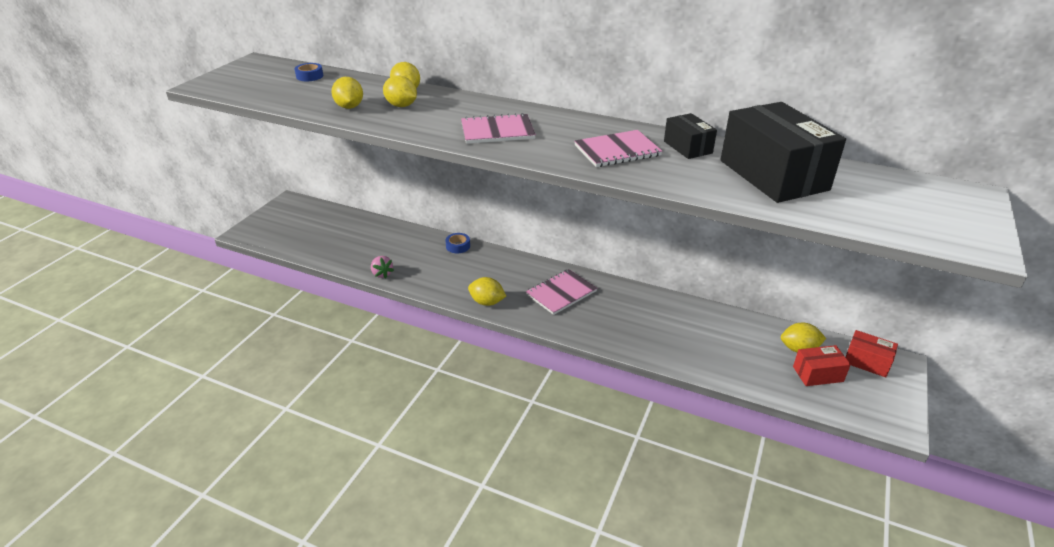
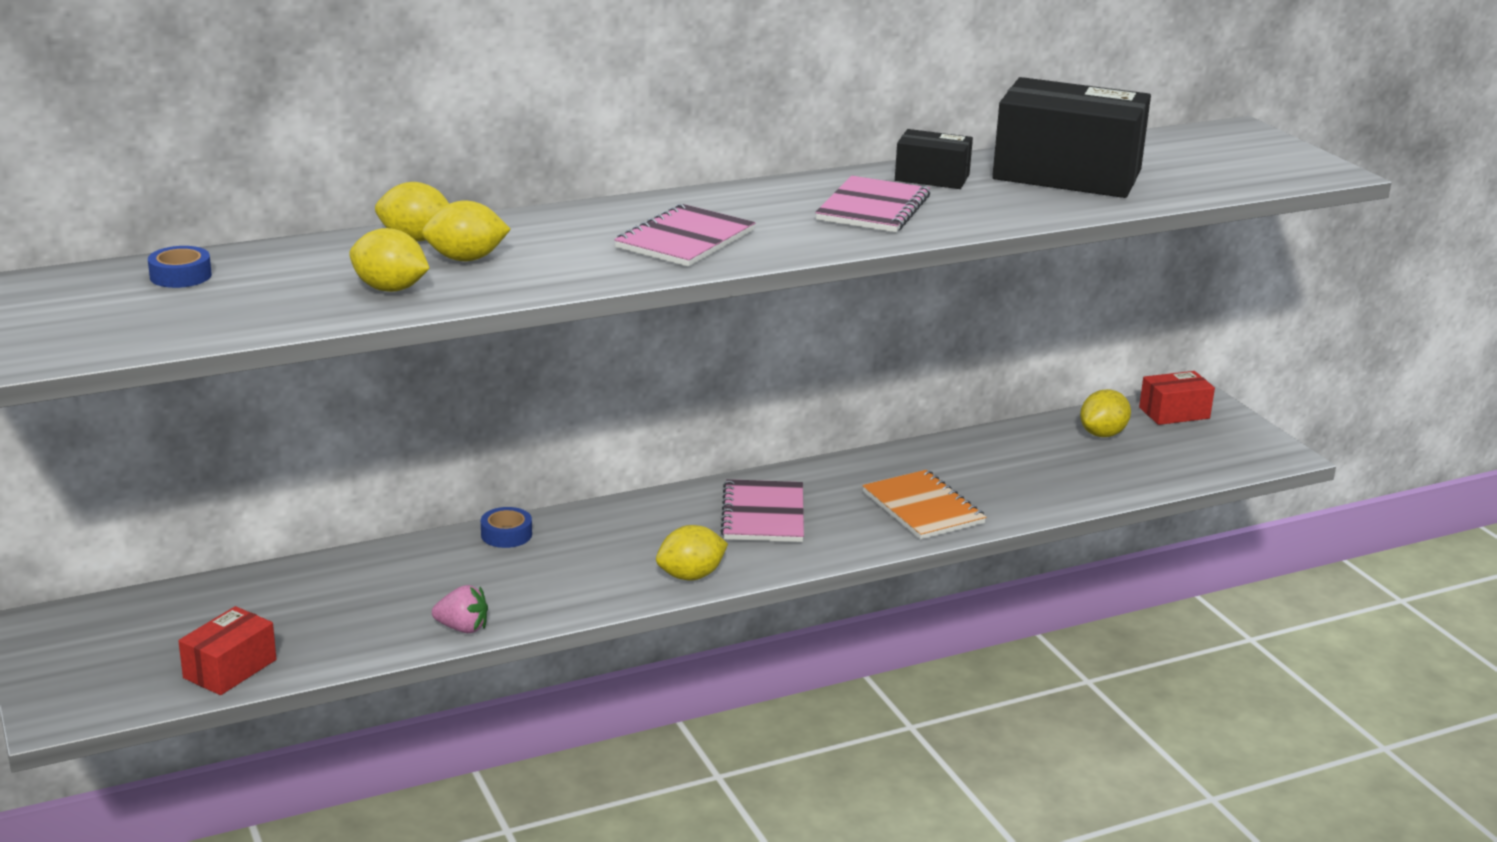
camera: 50 degrees left, 10 degrees down
red box [793,345,851,386] -> red box moved to [178,606,276,695]
none -> orange notebook [862,470,986,540]

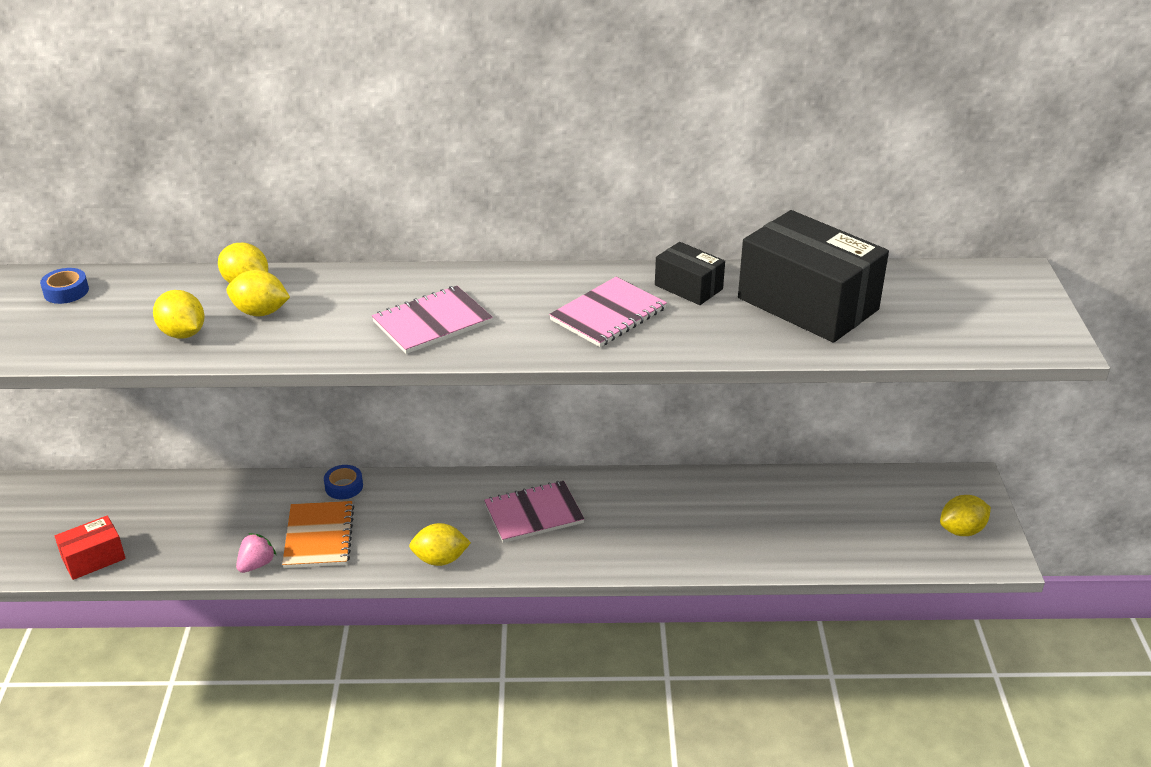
camera: 25 degrees right, 10 degrees up
pink strawberry [432,585,488,633] -> pink strawberry turned 90 degrees counterclockwise [236,533,276,573]
pink notebook [721,479,804,542] -> pink notebook turned 45 degrees clockwise [484,481,584,543]
orange notebook [862,470,986,540] -> orange notebook moved to [282,501,354,568]
yellow lemon [1080,389,1131,437] -> yellow lemon moved to [940,495,991,536]
red box [1139,371,1215,425] -> none

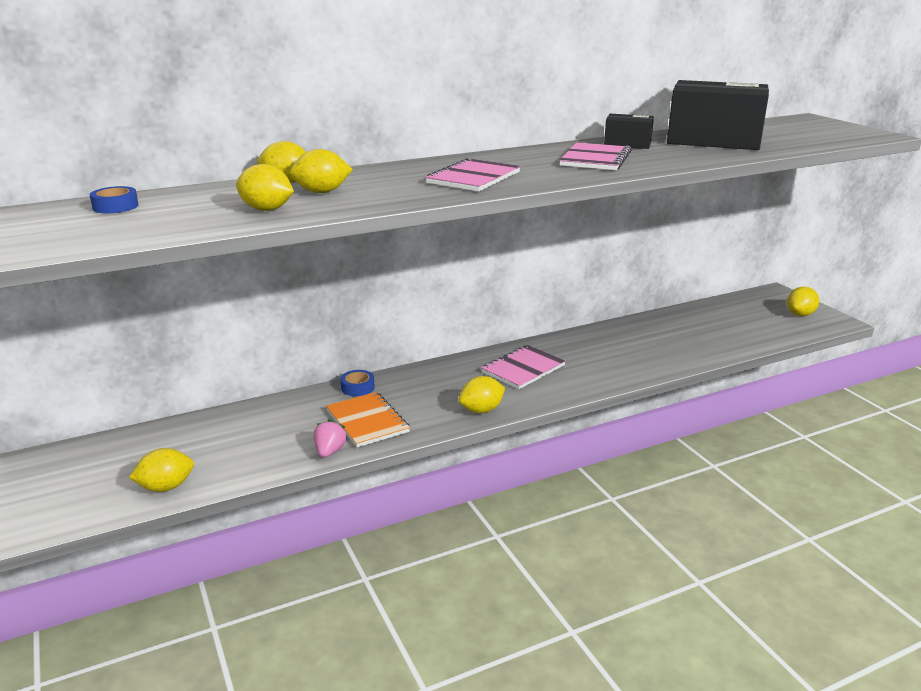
camera: 25 degrees left, 10 degrees down
red box [55,515,126,580] -> yellow lemon [129,448,194,492]

